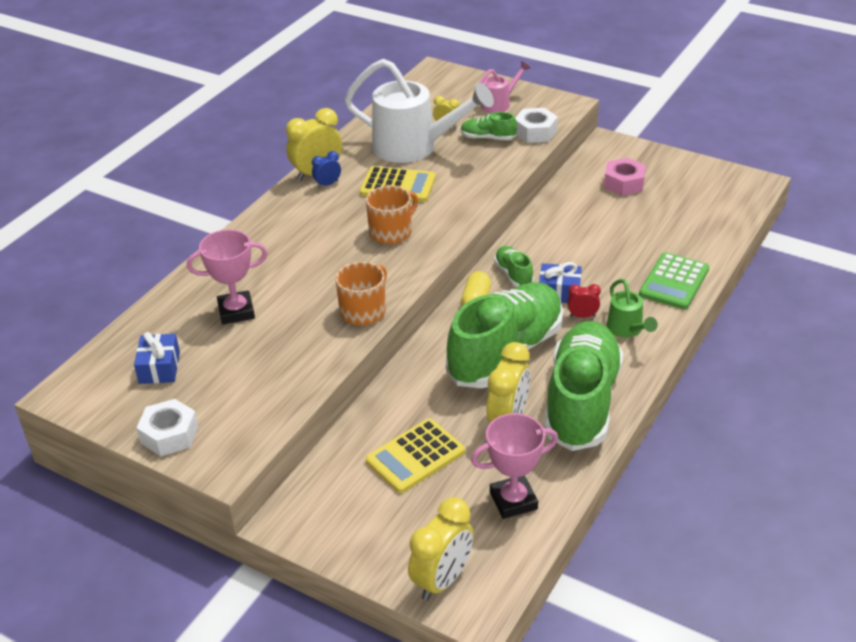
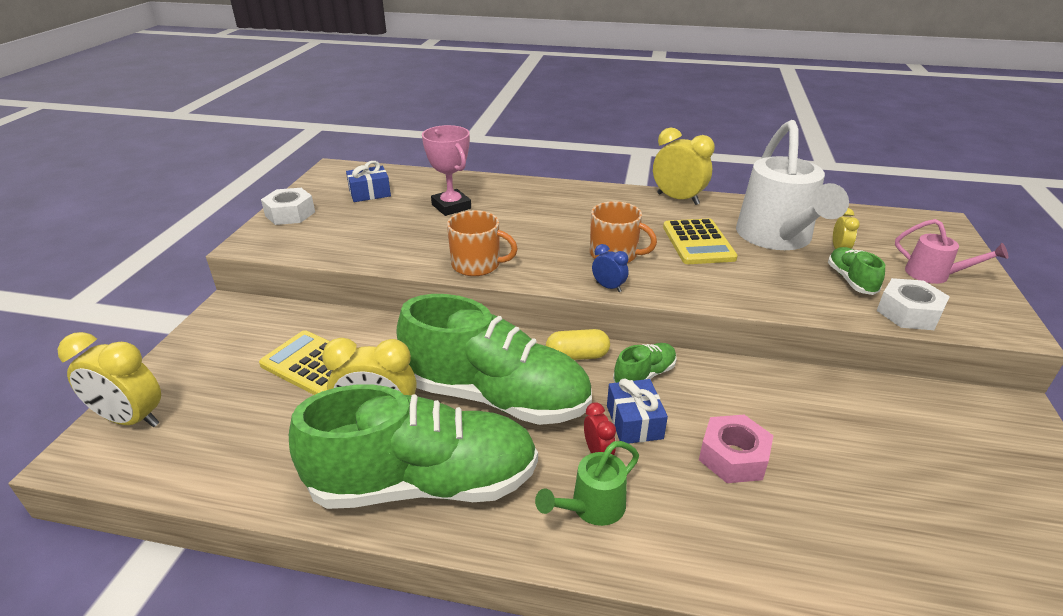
camera: 70 degrees right, 5 degrees down
blue clock [312,151,341,188] -> blue clock moved to [592,244,629,292]
pink trophy [471,413,558,519] -> none
pink nut [604,158,646,196] -> pink nut moved to [699,415,774,483]
green calculator [639,252,709,309] -> none

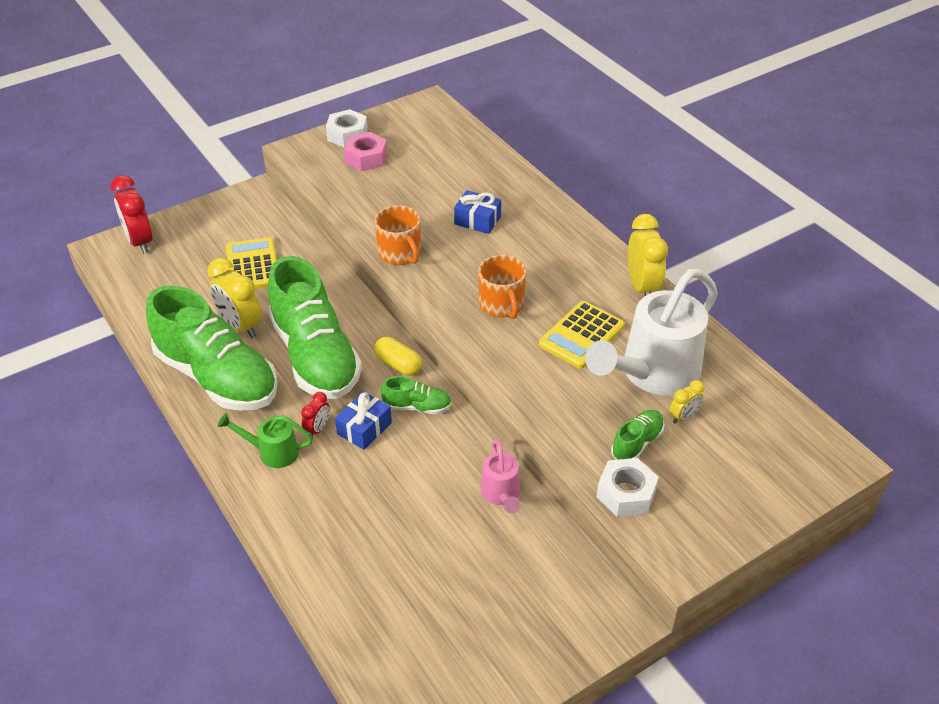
camera: 45 degrees right, 10 degrees up
yellow clock [58,332,161,427] -> red clock [110,175,153,254]
blue gift [346,161,391,202] -> blue gift moved to [454,190,501,234]
pink trophy [422,125,471,216] -> none
blue clock [592,244,629,292] -> none
pink nut [699,415,774,483] -> pink nut moved to [344,132,387,171]
pink watering can [895,219,1008,284] -> pink watering can moved to [480,440,520,513]

